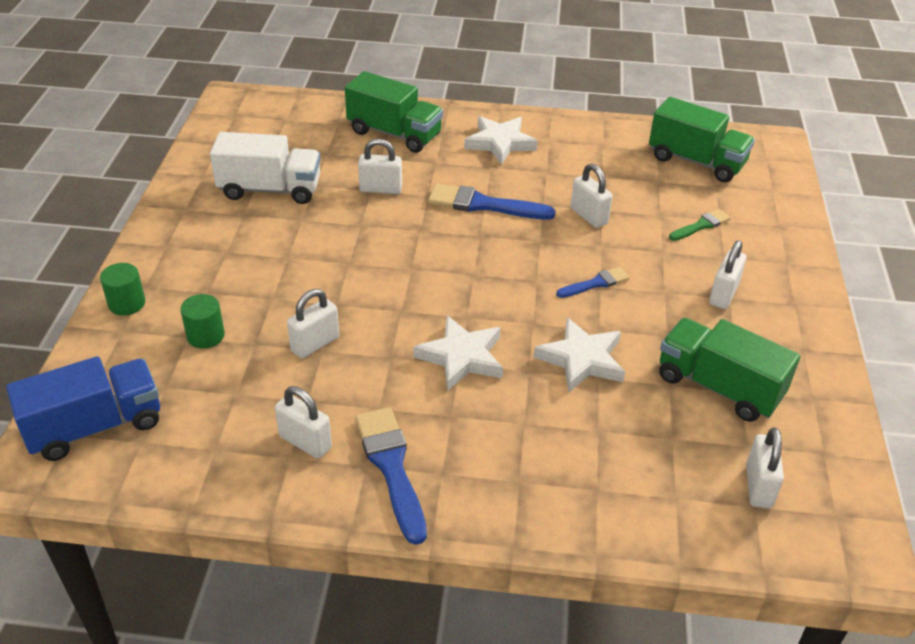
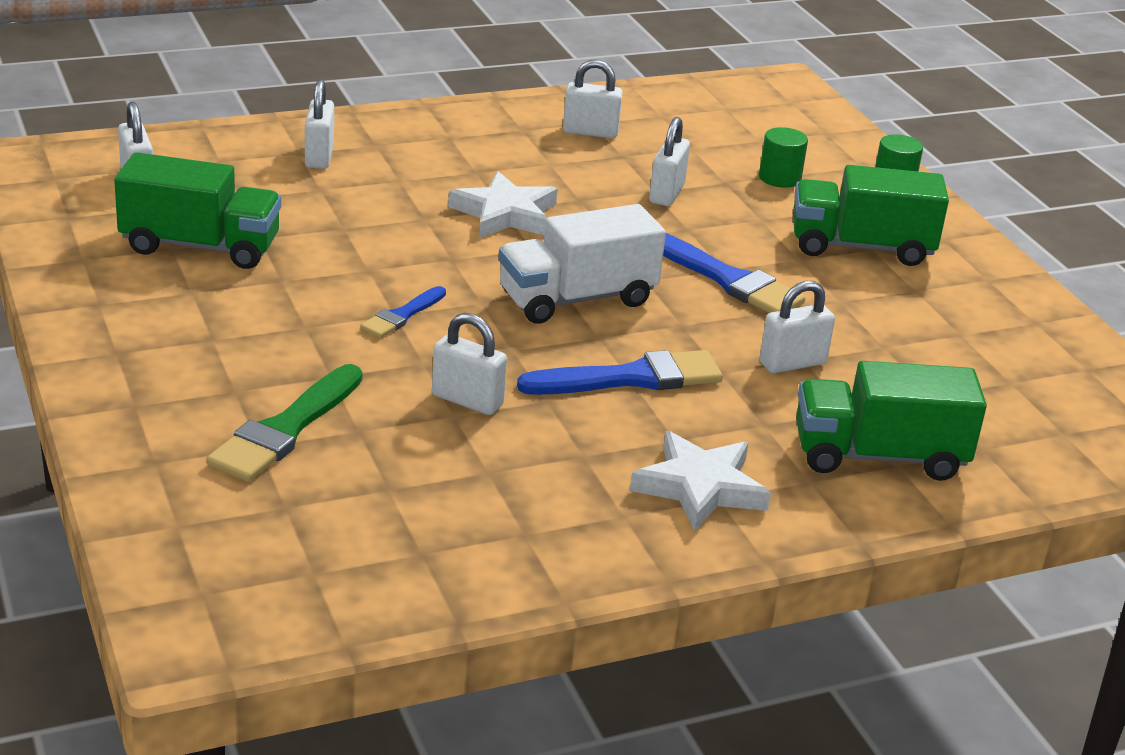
camera: 150 degrees right, 10 degrees down
blue truck [6,356,160,461] -> none
white truck [210,132,321,204] -> white truck moved to [499,204,666,324]
blue brush [355,407,427,545] -> blue brush moved to [663,233,805,313]
white star [534,317,625,392] -> none
green truck [649,97,755,182] -> green truck moved to [793,165,949,266]
green brush [669,209,731,241] -> green brush [207,364,363,482], size x1.75
white padlock [709,240,746,309] -> white padlock moved to [305,79,334,169]

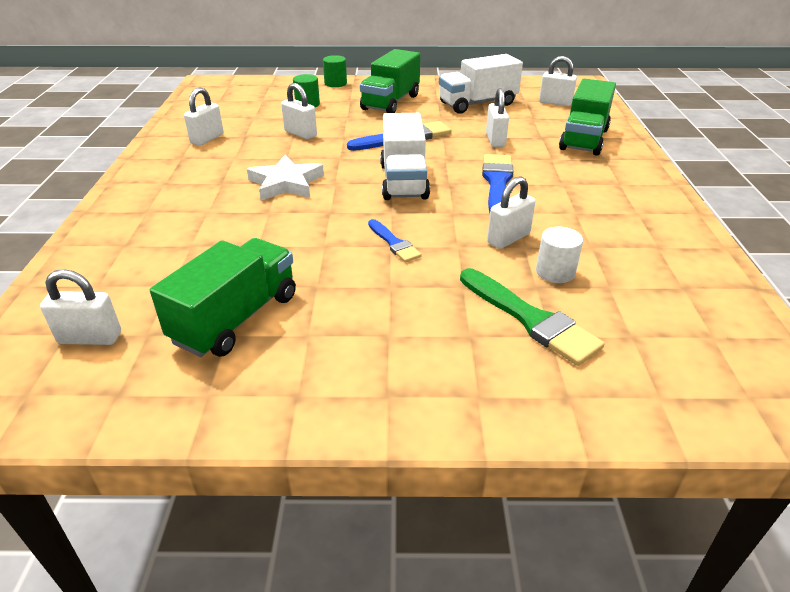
camera: 65 degrees left, 5 degrees up
white padlock [305,79,334,169] -> white padlock moved to [539,56,577,106]
white star [630,431,771,531] -> none
none -> white truck [439,54,523,114]
none -> white cylinder [536,227,583,283]

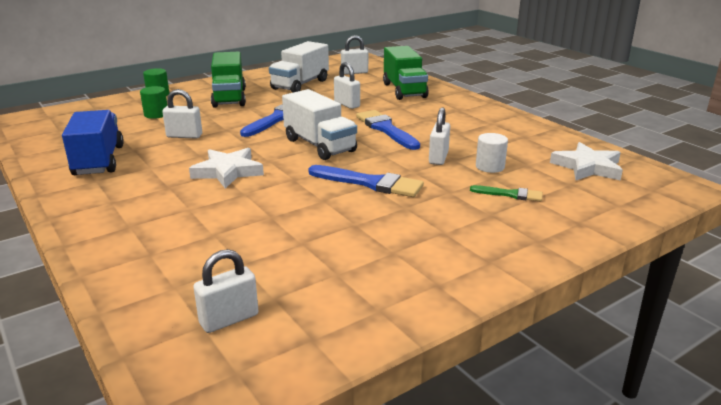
camera: 35 degrees left, 10 degrees down
green truck [150,238,296,357] -> none
white padlock [184,87,224,146] -> blue truck [62,110,124,175]
blue brush [368,219,422,263] -> blue brush [309,165,424,197], size x1.75
green brush [460,268,604,366] -> green brush [470,185,543,202], size x0.57
none -> white star [550,142,623,181]

